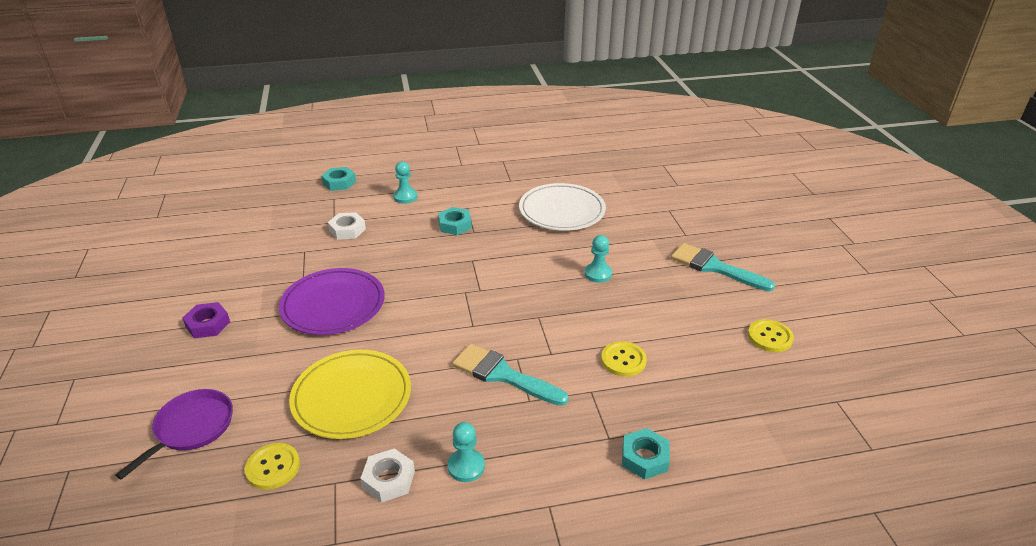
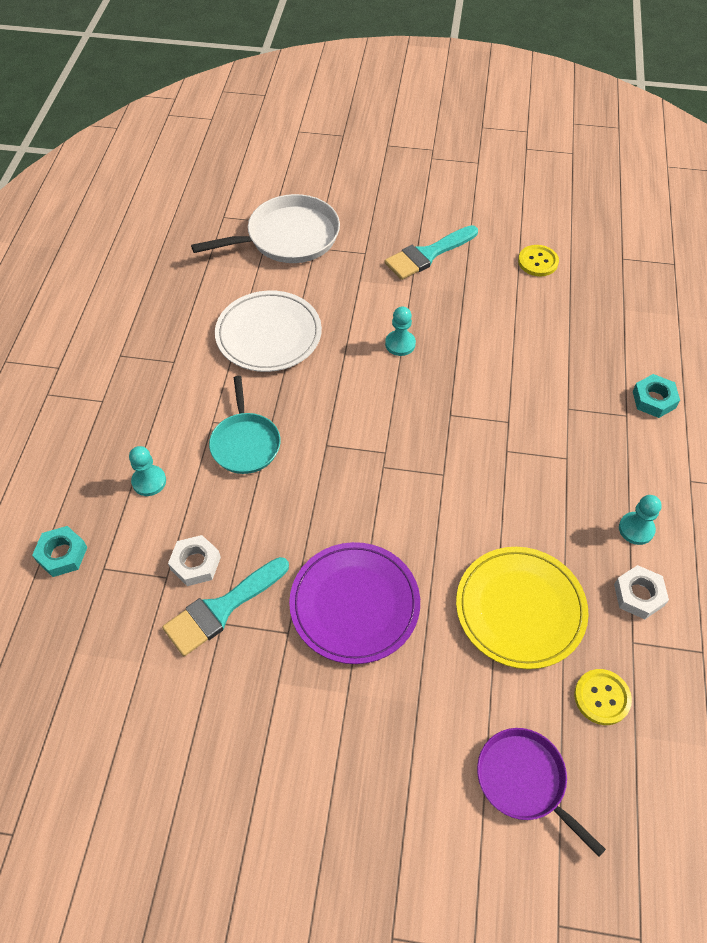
camera: 70 degrees left, 20 degrees up
purple nut [182,302,230,338] -> none
turquoise nut [438,207,472,235] -> turquoise pan [209,376,281,474]
turquoise brush [452,344,569,406] -> turquoise brush moved to [162,557,289,656]
yellow button [601,341,647,377] -> none
none -> white pan [191,194,340,263]

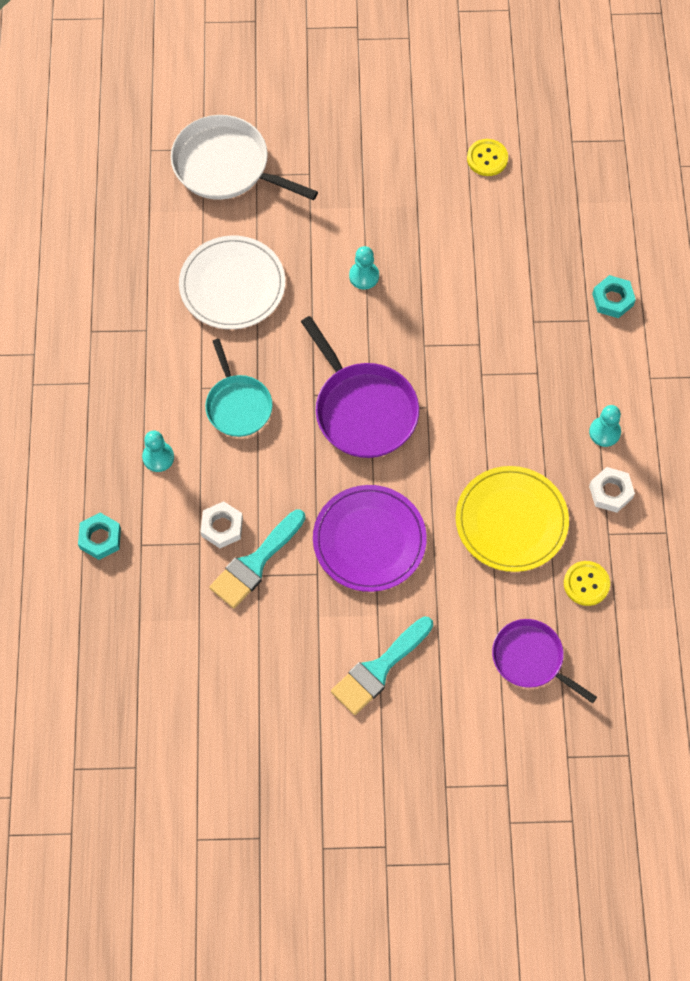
camera: 10 degrees left, 10 degrees up
white pan [191,194,340,263] -> white pan turned 120 degrees counterclockwise [171,115,318,200]
turquoise brush [385,225,478,280] -> turquoise brush moved to [331,617,433,715]
none -> purple pan [301,316,419,458]

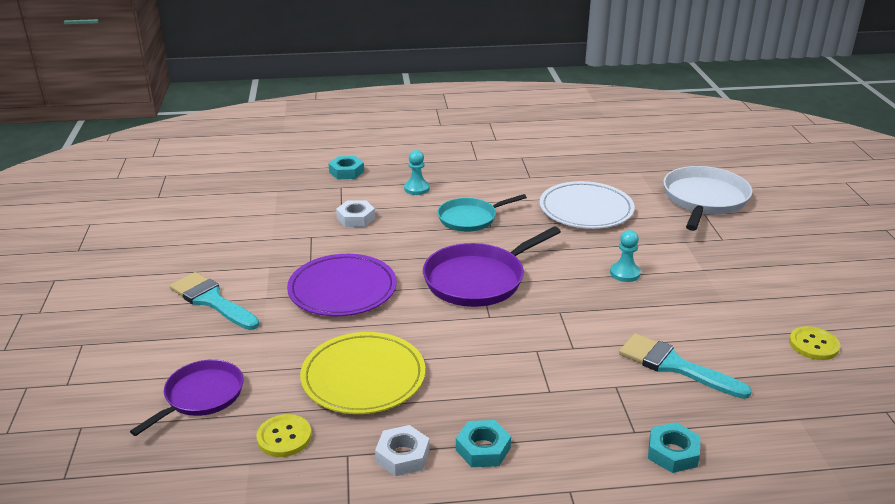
camera: 85 degrees right, 35 degrees down
turquoise brush [209,510,305,608] -> turquoise brush moved to [619,333,752,399]
turquoise pawn [589,405,621,447] -> turquoise nut [456,420,511,467]

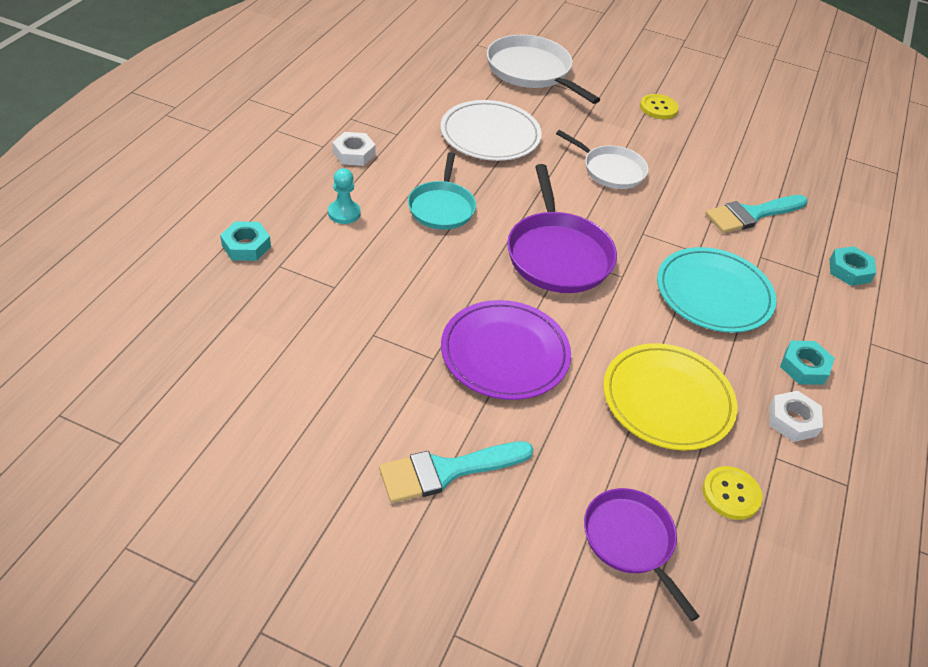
camera: 65 degrees left, 15 degrees up
white nut [336,200,375,227] -> white nut moved to [332,132,376,166]
turquoise pawn [610,230,641,282] -> white pan [556,130,649,189]
yellow button [789,326,840,360] -> yellow button moved to [640,94,679,119]
none -> turquoise plate [657,247,777,333]

